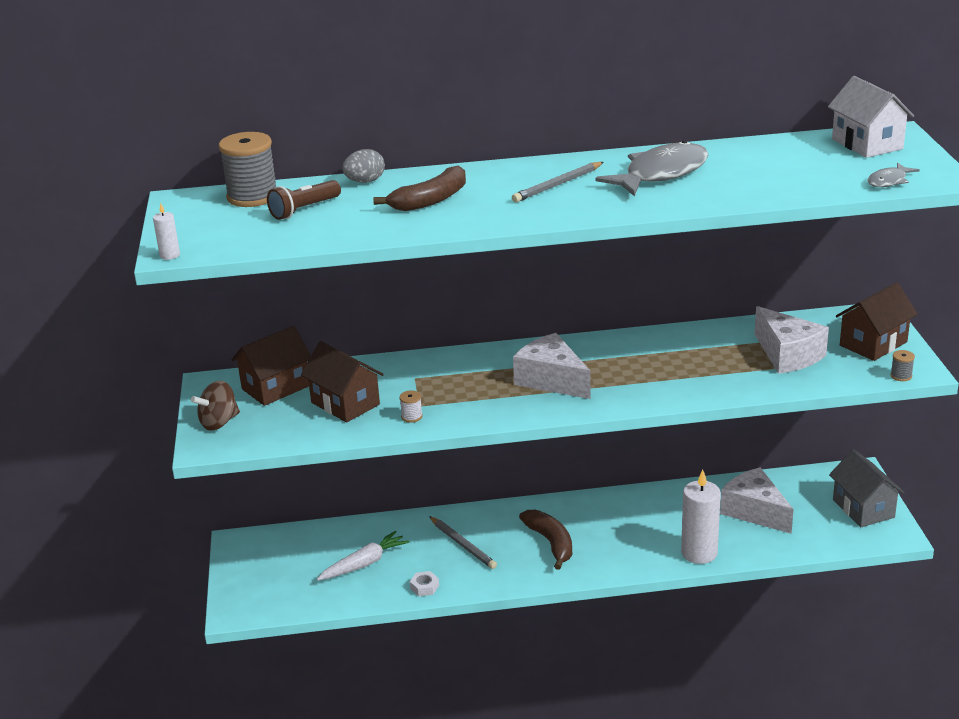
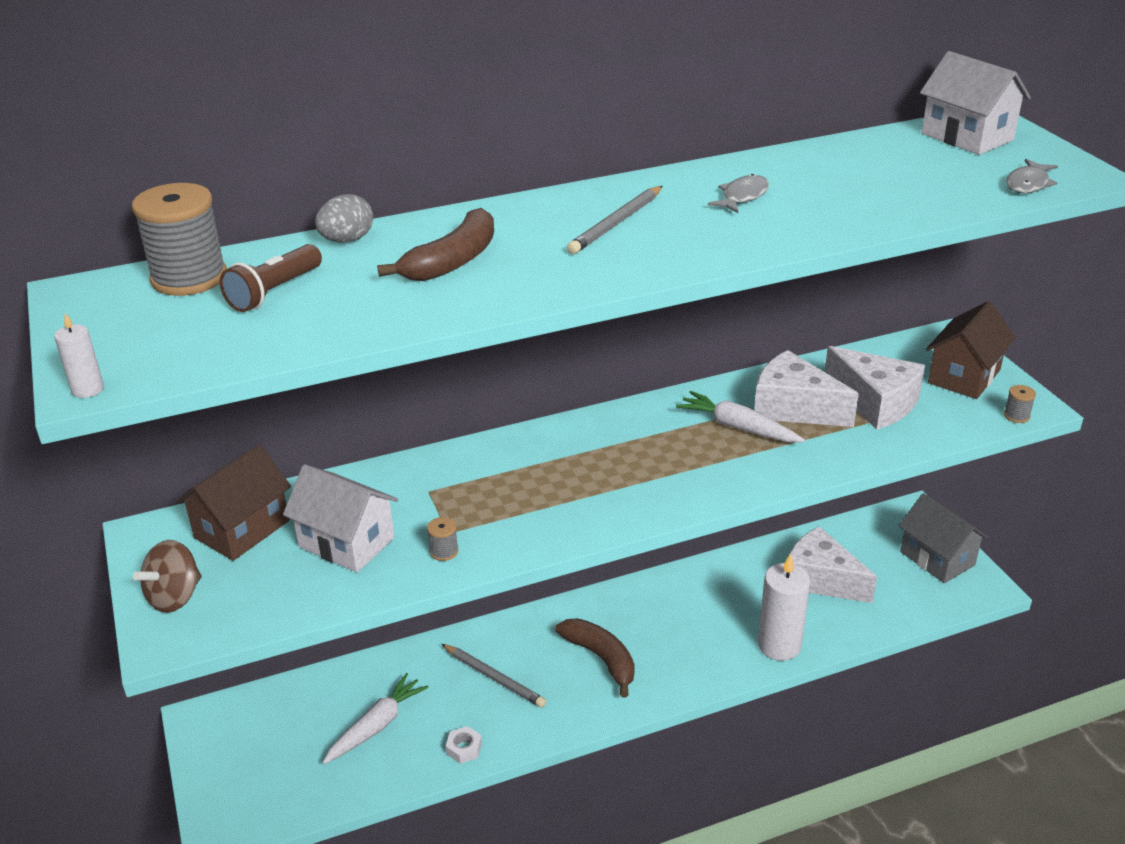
camera: 15 degrees left, 5 degrees up
brown house [301,341,384,423] -> white house [283,464,398,572]
white spool [399,390,423,423] -> grey spool [427,517,459,561]
white cheese [513,333,591,399] -> white cheese moved to [754,350,859,427]
grey fish [595,140,709,196] -> grey fish [708,174,769,213], size x0.48
none -> white carrot [676,391,805,442]

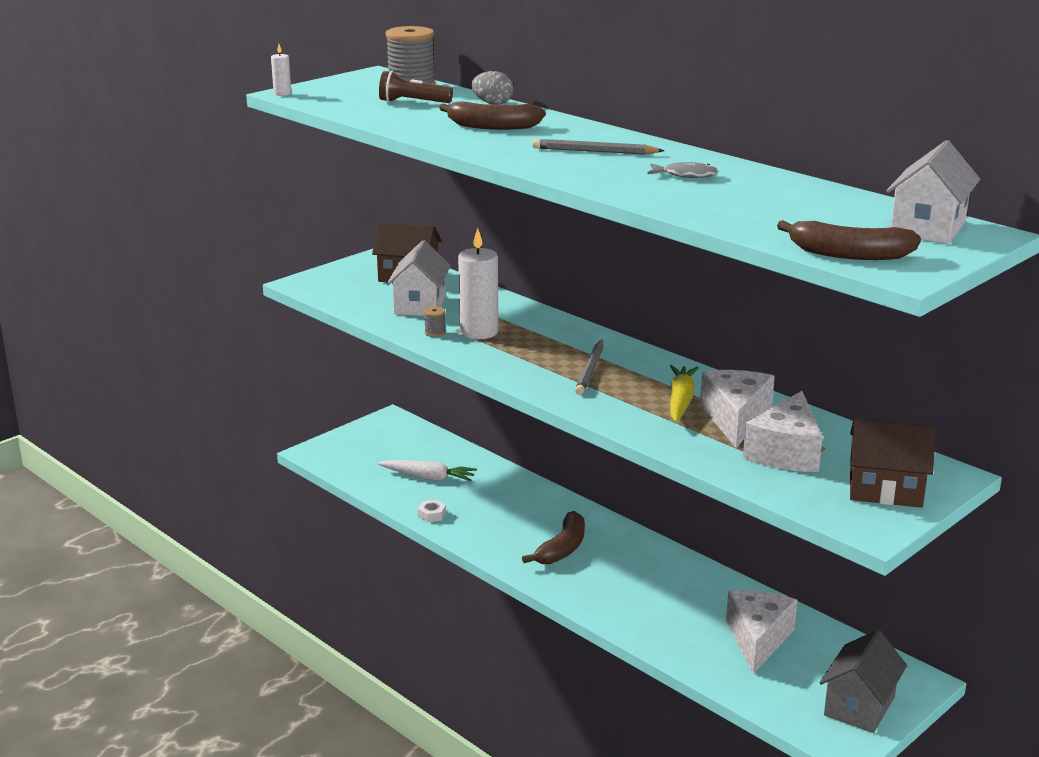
camera: 65 degrees right, 10 degrees down
brown spinning top [133,540,202,613] -> none
grey pencil [442,644,546,708] -> grey pencil moved to [575,340,604,395]
white carrot [676,391,805,442] -> yellow carrot [670,365,698,422]
white candle [758,553,810,661] -> white candle moved to [458,228,498,339]
grey spool [1004,385,1036,423] -> none
grey fish [1006,159,1058,193] -> brown banana [777,220,921,260]

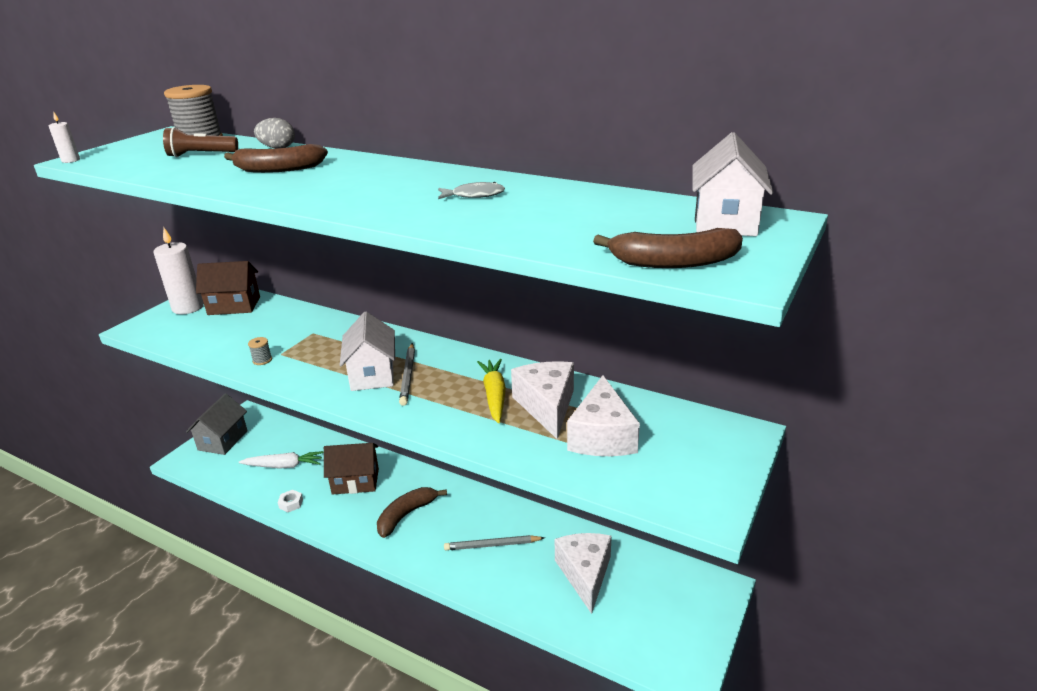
camera: 15 degrees left, 5 degrees up
white house [387,240,451,316] -> white house moved to [340,312,395,391]
white candle [458,228,498,339] -> white candle moved to [153,228,204,314]
brown banana [522,511,585,564] -> brown banana turned 150 degrees counterclockwise [377,487,447,538]
grey pencil [532,139,665,155] -> grey pencil moved to [444,535,545,550]
grey house [820,630,907,733] -> grey house moved to [186,393,248,455]
brown house [850,419,936,508] -> brown house moved to [324,443,379,495]

